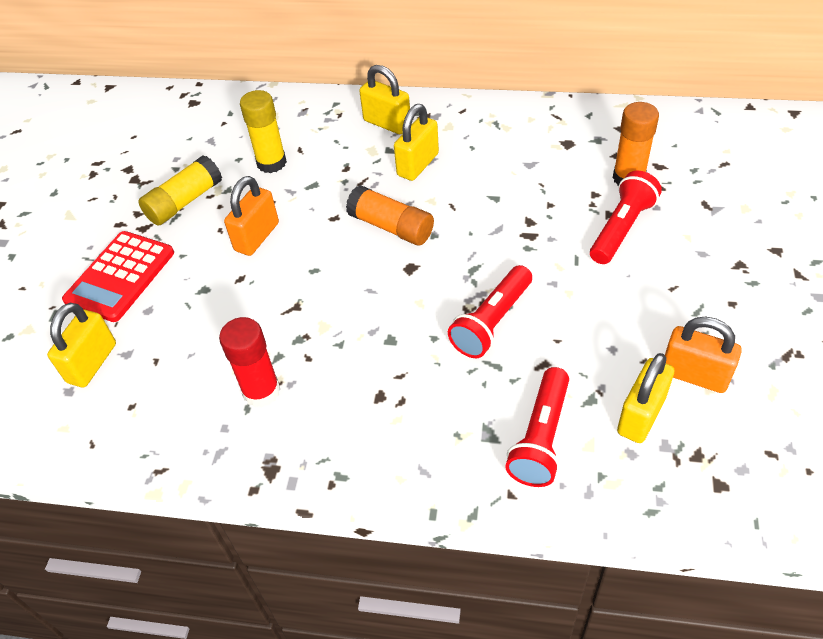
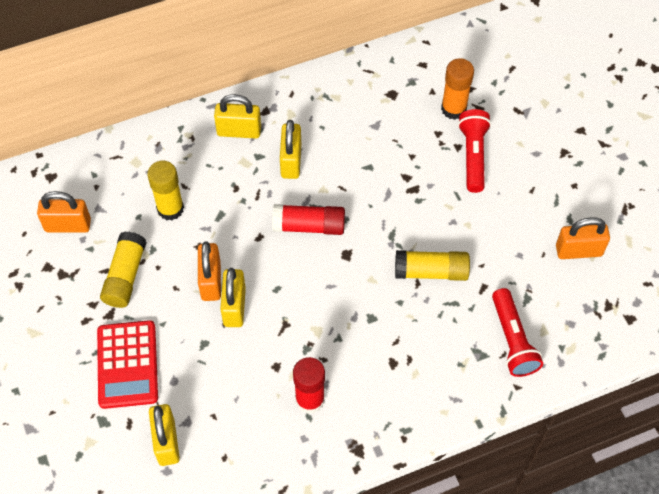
camera: 35 degrees left, 10 degrees up
orange glue stick [346,185,434,245] -> red glue stick [272,204,345,235]
red flashlight [448,265,532,358] -> yellow glue stick [395,250,470,281]
yellow padlock [617,353,674,443] -> yellow padlock moved to [220,268,246,327]
none -> orange padlock [37,191,91,233]

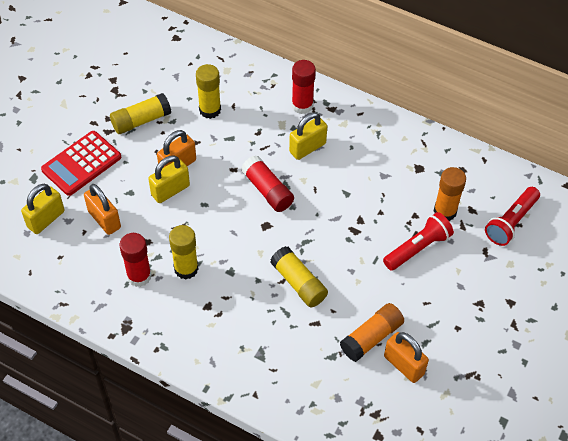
camera: 50 degrees right, 5 degrees down
orange padlock [37,191,91,233] -> orange padlock moved to [84,184,121,235]
yellow padlock [214,94,261,139] -> red glue stick [292,60,316,114]
red flashlight [492,288,543,377] -> red flashlight moved to [485,187,540,246]
none -> yellow glue stick [169,225,198,280]
none -> orange glue stick [340,303,404,362]

